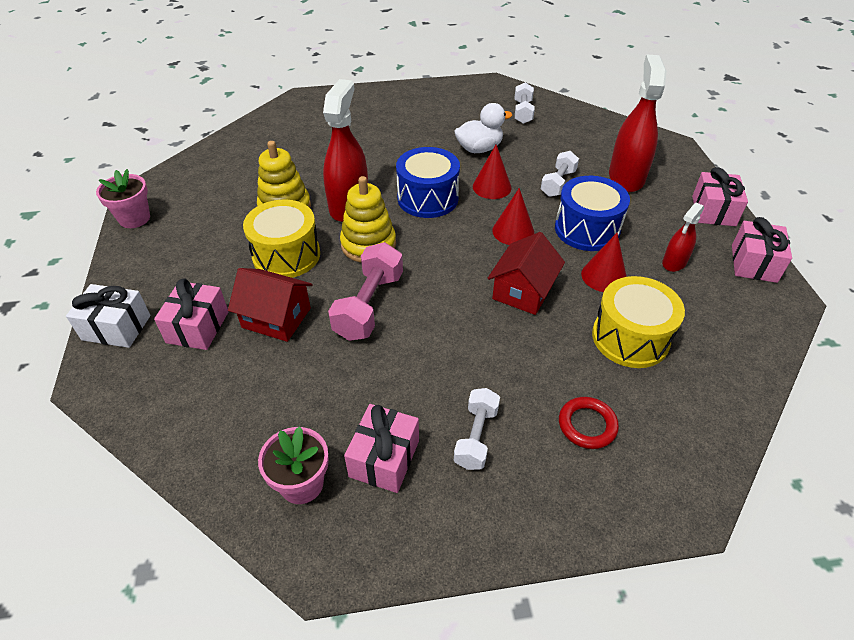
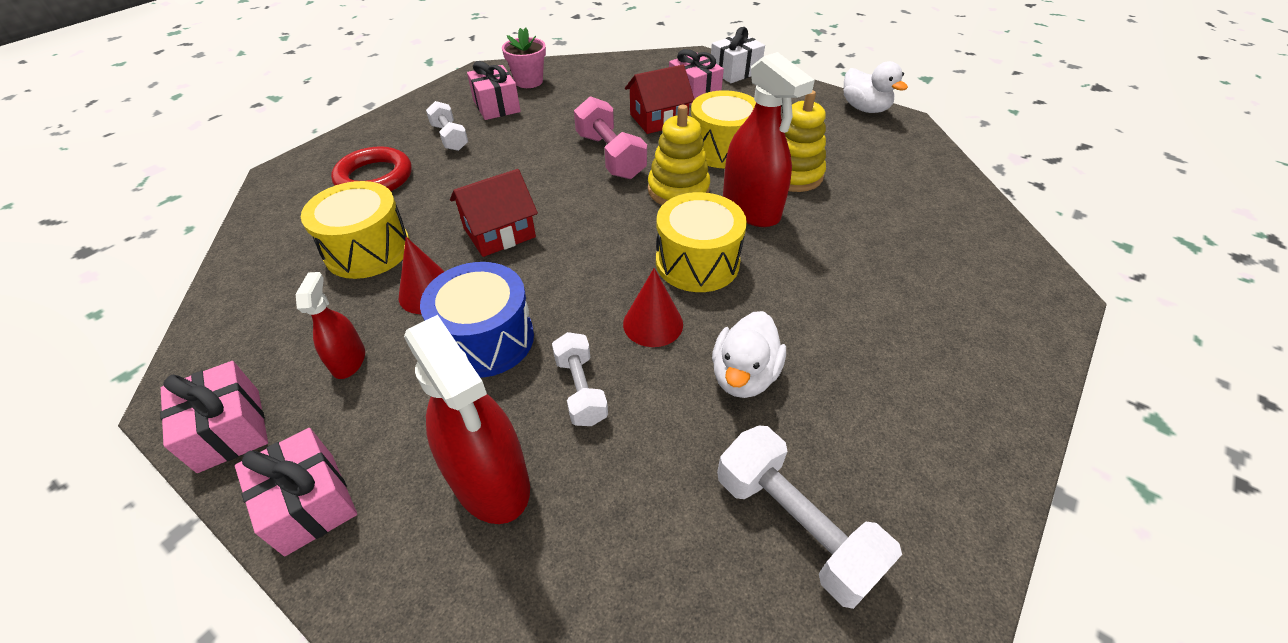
camera: 135 degrees right, 0 degrees up
pink flower pot [96,169,150,228] -> white duck [844,61,908,113]
blue drum [396,147,460,218] -> yellow drum [656,192,747,292]
red house [488,232,565,315] -> red house turned 75 degrees clockwise [450,169,538,257]
red cone [492,188,534,245] -> none
white dumbbell [515,82,535,124] -> white dumbbell [717,426,902,609], size x1.56
red ring [559,397,619,449] -> red ring [331,146,412,191], size x1.52

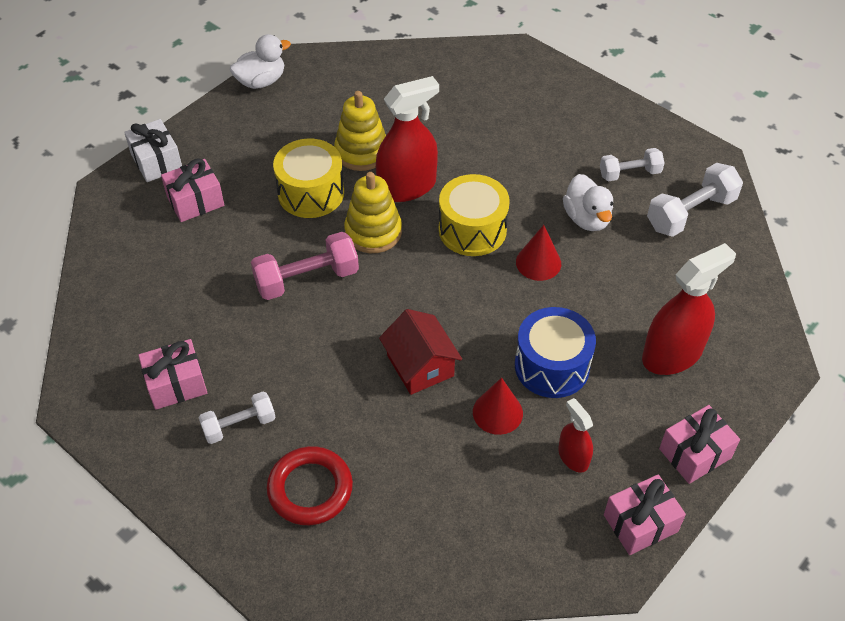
camera: 85 degrees left, 5 degrees up
red spray bottle [296,272,365,379] -> red spray bottle turned 60 degrees clockwise [558,398,593,473]
yellow drum [301,181,410,279] -> none
pink flower pot [502,28,546,88] -> none
white dumbbell [552,332,608,426] -> white dumbbell moved to [600,148,664,181]
red house [625,65,695,134] -> none
white duck [712,311,786,398] -> white duck turned 45 degrees clockwise [563,174,613,231]

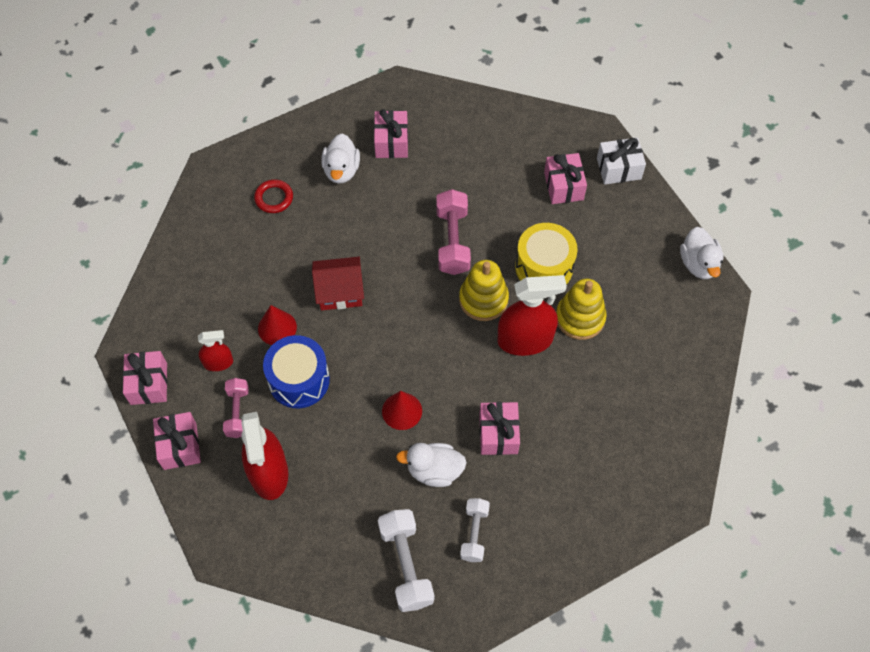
camera: 110 degrees right, 10 degrees up
white dumbbell [199,391,276,444] -> white duck [321,134,360,184]
red ring [267,446,353,525] -> red ring [254,179,293,213], size x0.66
red spray bottle [376,76,439,202] -> red spray bottle turned 90 degrees counterclockwise [498,275,567,356]
yellow drum [439,174,510,256] -> none
none -> pink dumbbell [223,378,249,438]
none -> pink gift [479,402,520,455]

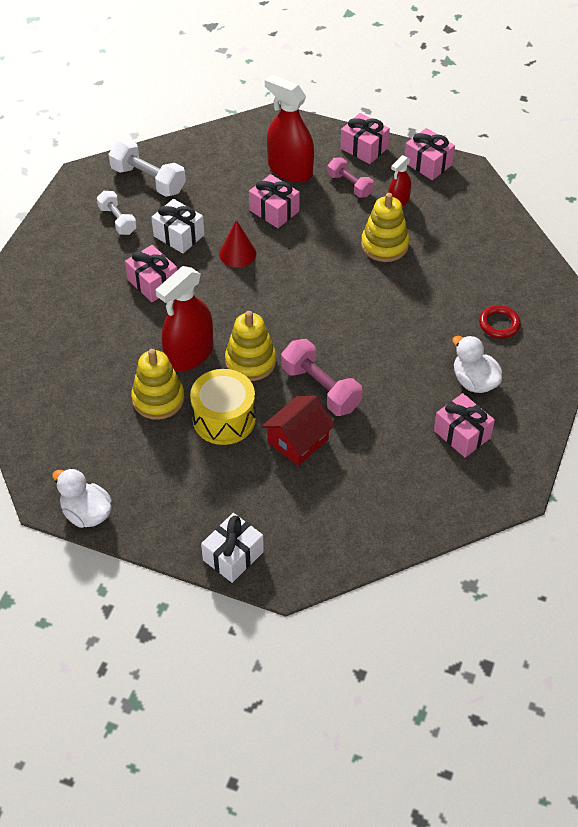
camera: 140 degrees right, 10 degrees down
red cone [258,305,297,345] -> yellow stacking toy [361,193,409,262]
blue drum [263,335,330,408] -> none
red house [312,257,364,310] -> red house moved to [262,395,335,466]
white duck [396,443,467,487] -> white gift [151,199,205,253]
pink gift [544,153,587,204] -> pink gift moved to [249,174,300,228]

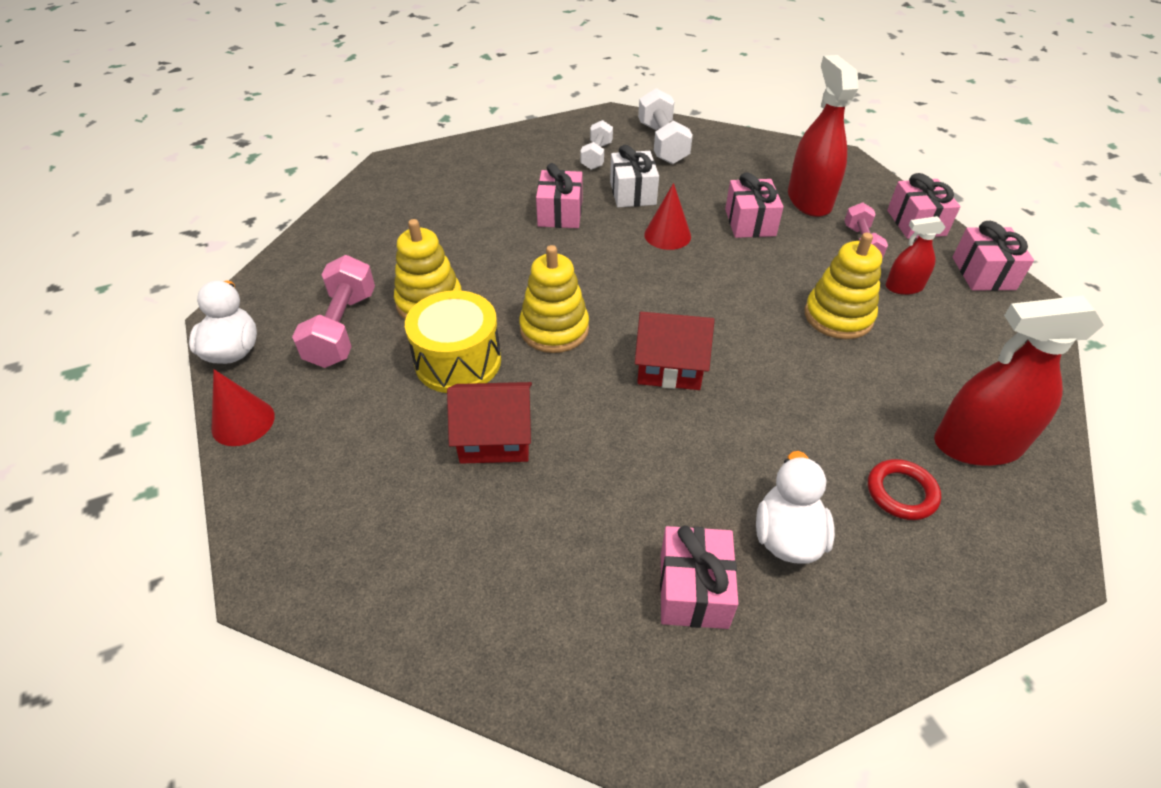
camera: 45 degrees right, 5 degrees down
red spray bottle [156,266,213,372] -> red spray bottle moved to [934,295,1104,466]
white gift [201,513,264,583] -> none
pink dumbbell [281,339,363,416] -> pink dumbbell moved to [292,255,375,368]
none -> red cone [211,369,275,446]
none -> red house [635,312,714,390]

